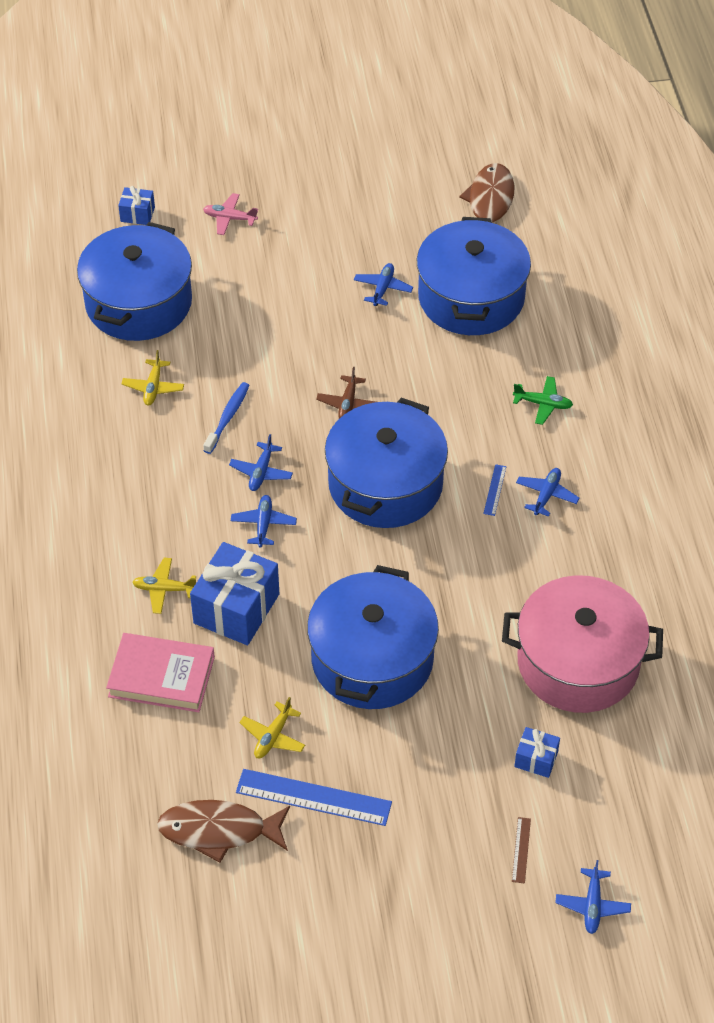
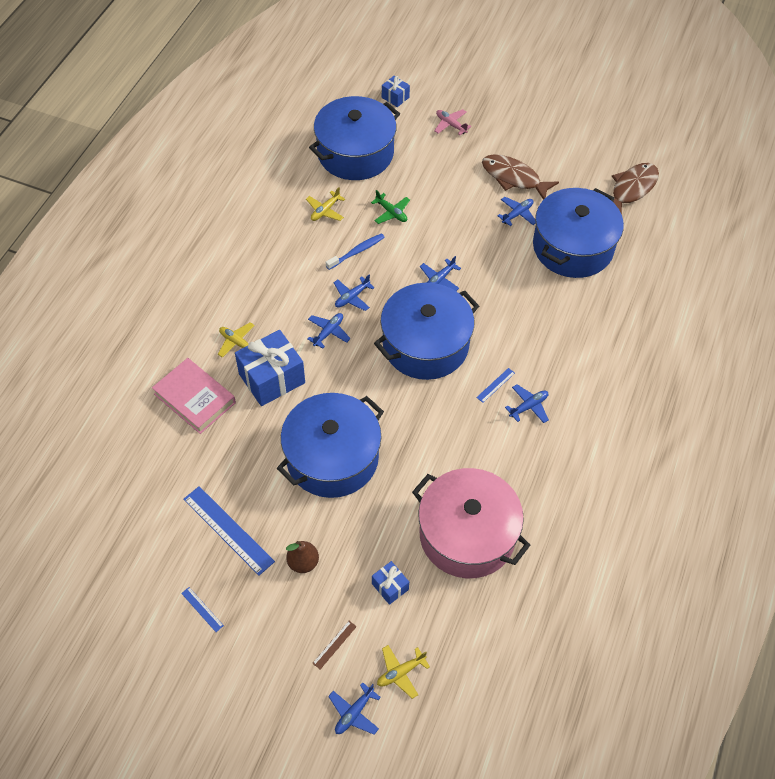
camera: 30 degrees right, 5 degrees up
brown fish [157,800,290,863] -> brown fish moved to [482,154,559,200]
yellow plane [239,697,305,758] -> yellow plane moved to [377,645,430,699]
brown plane [316,367,376,419] -> blue plane [420,256,461,291]
green plane [513,376,573,425] -> green plane moved to [371,190,410,224]
none -> blue ruler [181,587,224,632]
none -> brown pear [286,541,319,573]

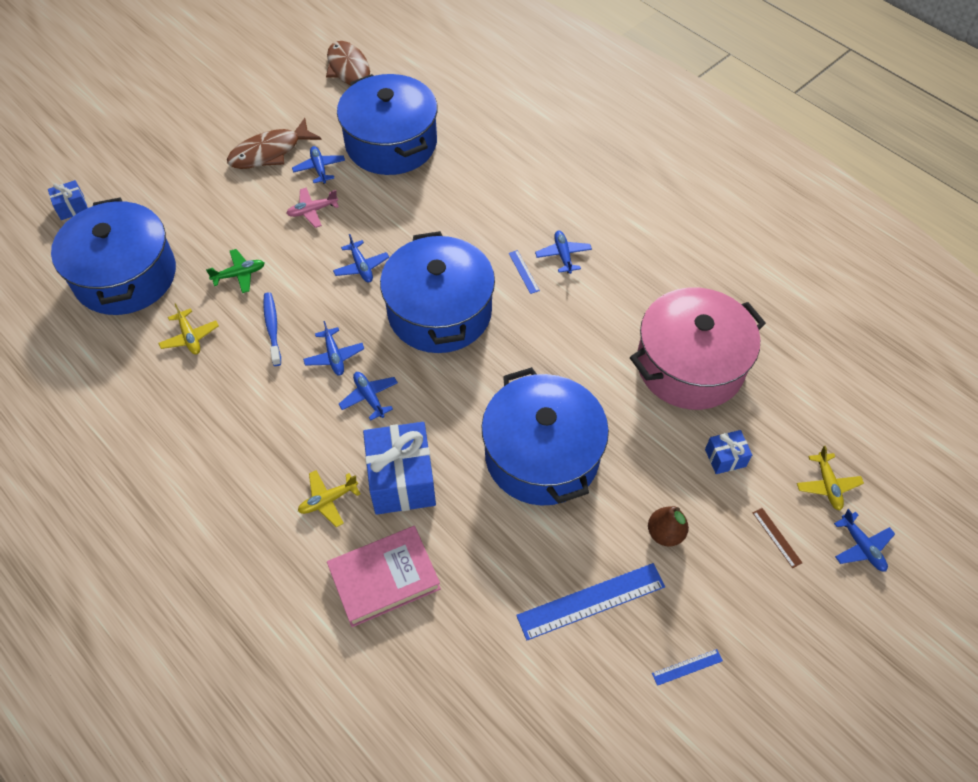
camera: 65 degrees left, 0 degrees up
pink plane [434,109,471,135] -> pink plane moved to [286,188,339,228]

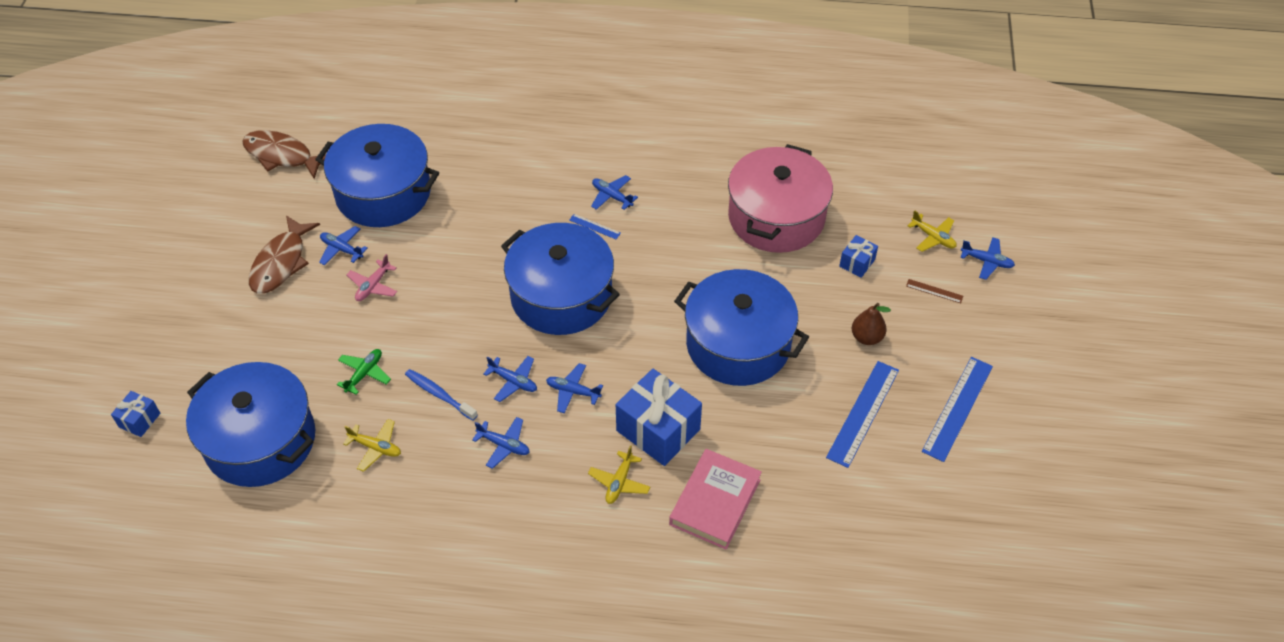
camera: 40 degrees left, 5 degrees down
blue plane [333,234,389,283] -> blue plane moved to [472,417,530,469]
blue ruler [652,649,723,686] -> blue ruler [922,357,993,462], size x2.17

